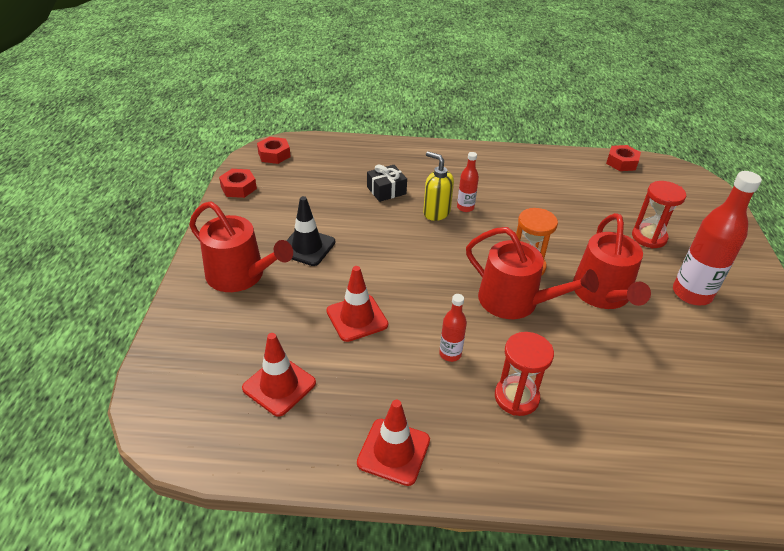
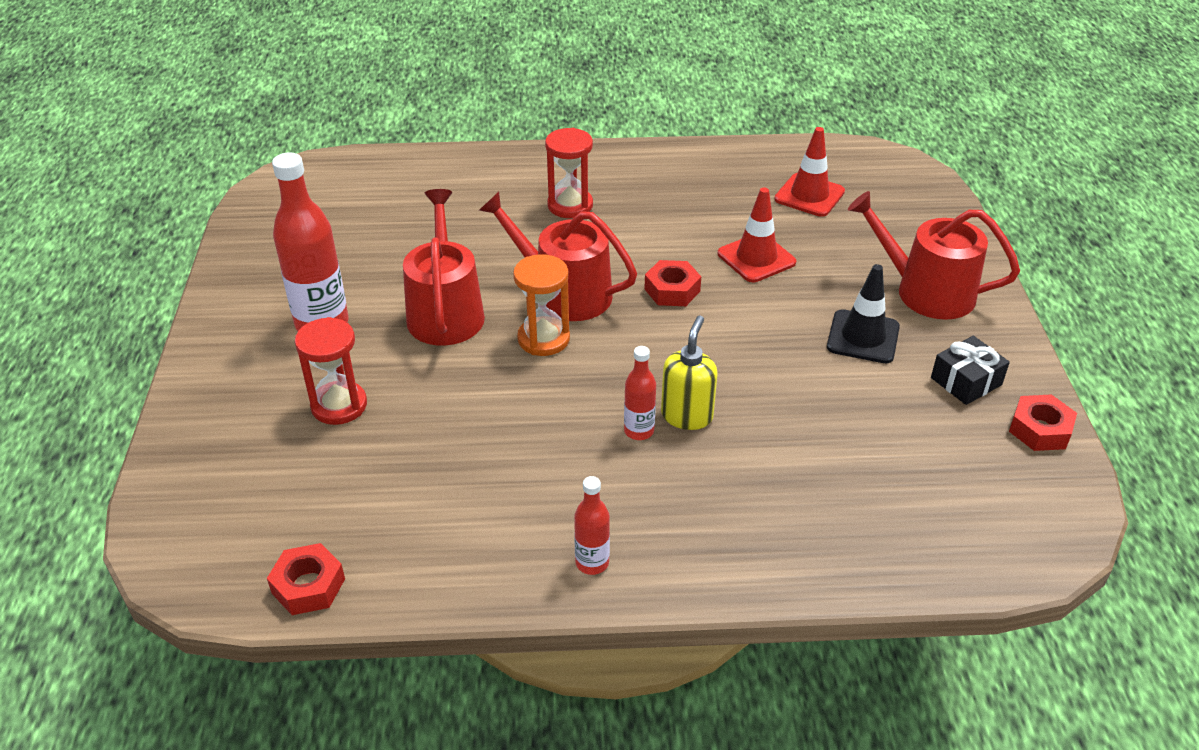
camera: 175 degrees right, 0 degrees up
red nut [257,137,291,164] -> red nut moved to [644,260,701,306]
red traffic cone [357,400,430,486] -> none
black gift [367,164,407,202] -> black gift moved to [931,336,1010,405]
yellow soap dispenser [423,152,454,221] -> yellow soap dispenser turned 105 degrees counterclockwise [661,315,718,430]
red bottle [439,294,467,362] -> red bottle moved to [574,476,610,575]

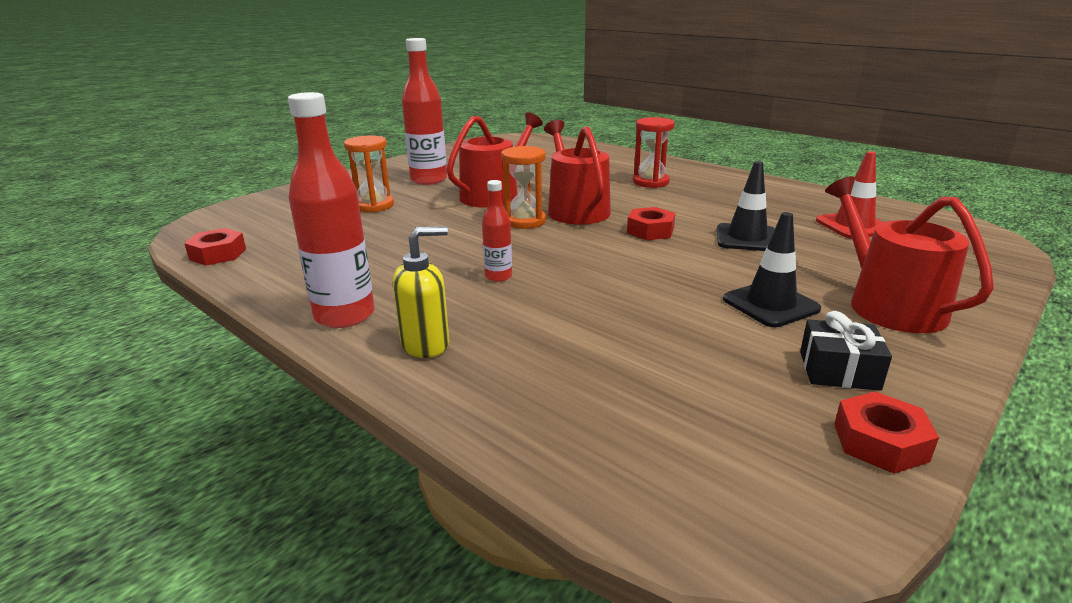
camera: 45 degrees right, 15 degrees down
red hourglass [295,317,367,425] -> orange hourglass [344,135,394,212]
red bottle [574,476,610,575] -> red bottle [288,92,375,328], size x1.95
yellow soap dispenser [661,315,718,430] -> yellow soap dispenser moved to [393,226,449,358]
red traffic cone [718,188,796,282] -> black traffic cone [717,161,775,251]

